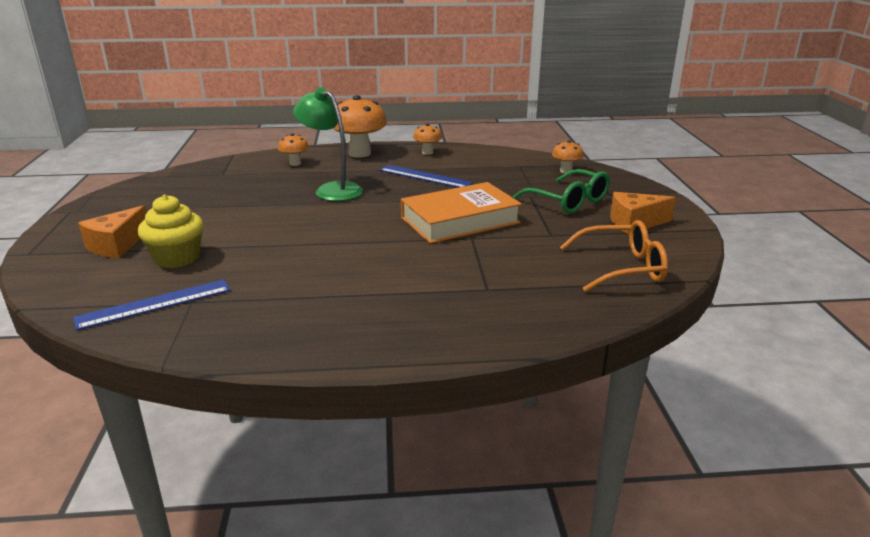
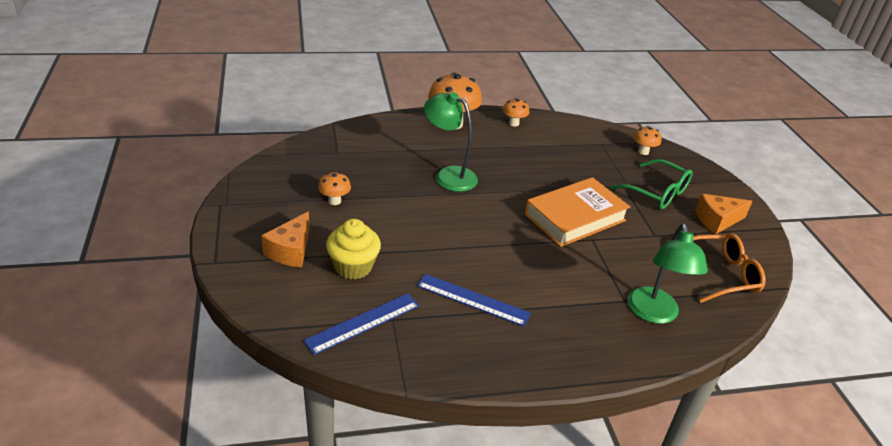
camera: 10 degrees left, 10 degrees up
orange mushroom [278,133,309,166] -> orange mushroom moved to [318,172,351,205]
blue ruler [379,165,473,187] -> blue ruler moved to [417,274,531,327]
none -> green lamp [628,224,708,324]

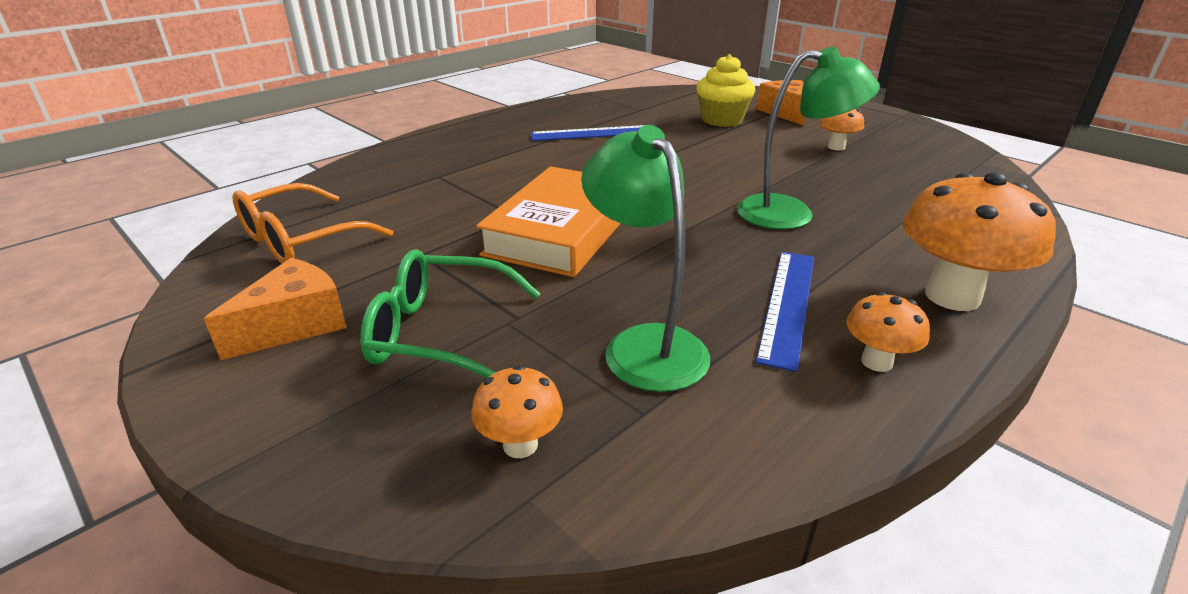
camera: 150 degrees right, 5 degrees down
blue ruler [303,293,419,355] -> blue ruler moved to [756,252,814,372]
green lamp [628,224,708,324] -> green lamp moved to [581,125,710,392]

